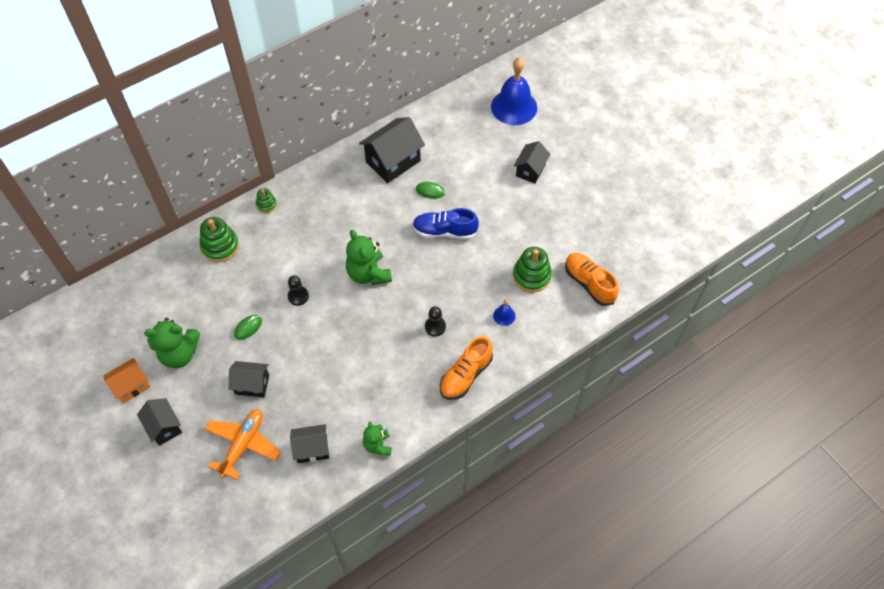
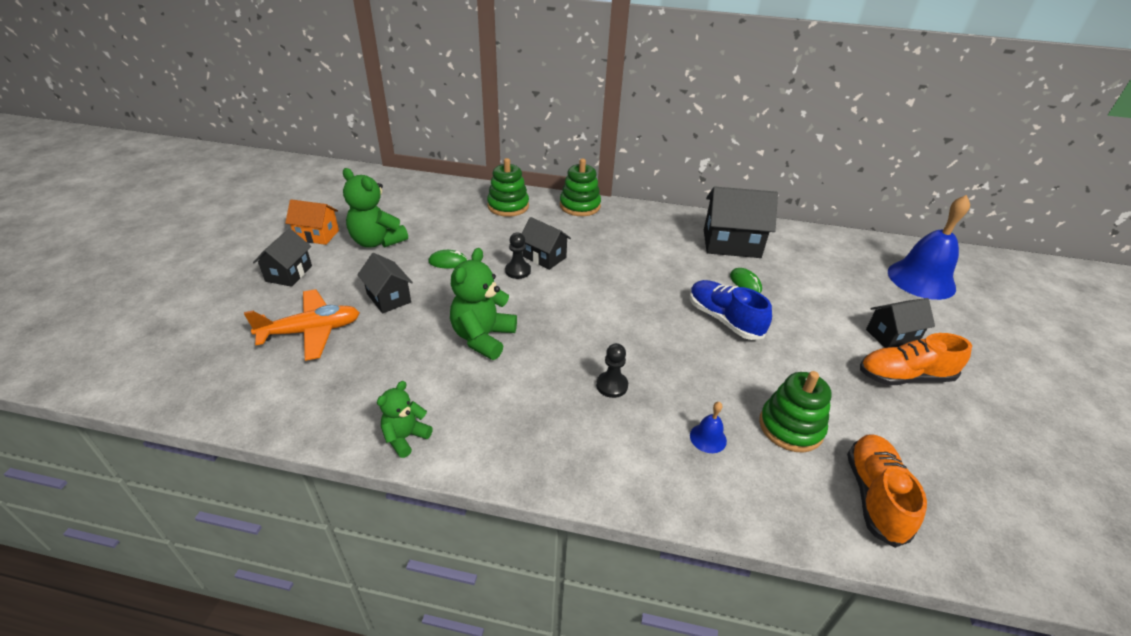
camera: 45 degrees right, 20 degrees down
green stacking toy [256,188,277,213] -> green stacking toy [560,159,601,216], size x1.80
black house [290,424,329,463] -> black house moved to [521,217,571,270]
green teddy bear [346,230,392,285] -> green teddy bear moved to [450,248,517,360]
orange shoe [440,336,493,399] -> orange shoe moved to [860,333,972,385]

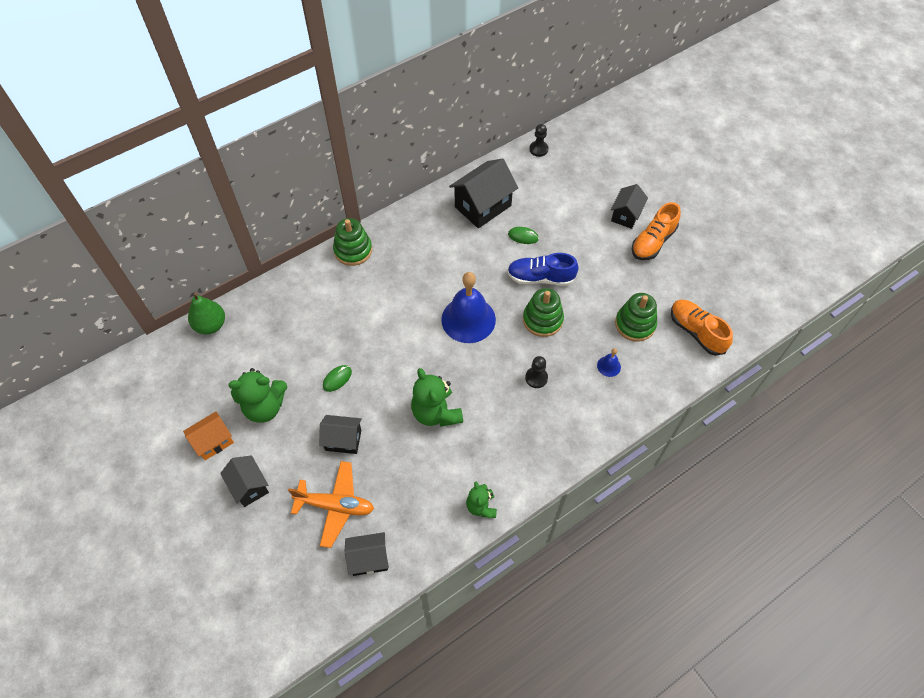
camera: 45 degrees left, 20 degrees up
orange plane [244,289,360,361] -> orange plane turned 75 degrees clockwise [288,461,374,548]
green stacking toy [487,158,529,217] -> green stacking toy moved to [523,288,564,337]
black pawn [505,232,531,279] -> black pawn moved to [529,124,548,157]
black house [521,217,571,270] -> black house moved to [345,532,389,576]
blue bell [888,195,970,300] -> blue bell moved to [441,272,496,343]
none -> green pear [188,292,225,334]

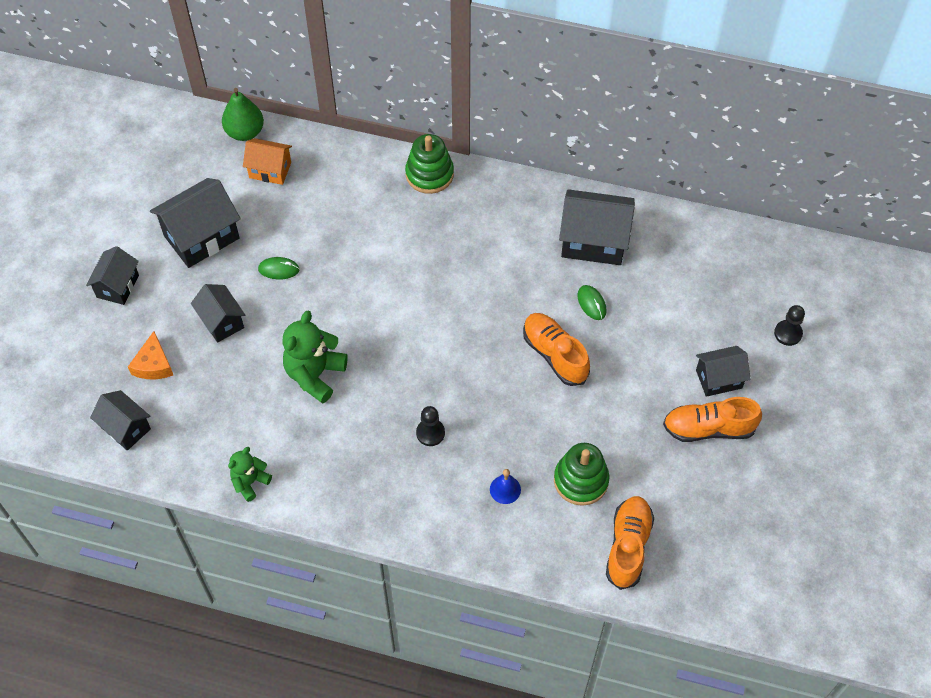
camera: 50 degrees right, 0 degrees up
orange house [183,411,234,460] -> orange house moved to [243,138,292,185]
green teddy bear [229,368,287,423] -> black house [150,178,241,268]
orange plane [288,461,374,548] -> orange cheese [128,331,173,379]
blue bell [441,272,496,343] -> none
blue shoe [507,253,579,286] -> orange shoe [523,313,590,386]
green stacking toy [523,288,564,337] -> none
black pawn [529,124,548,157] -> black pawn moved to [774,305,805,346]

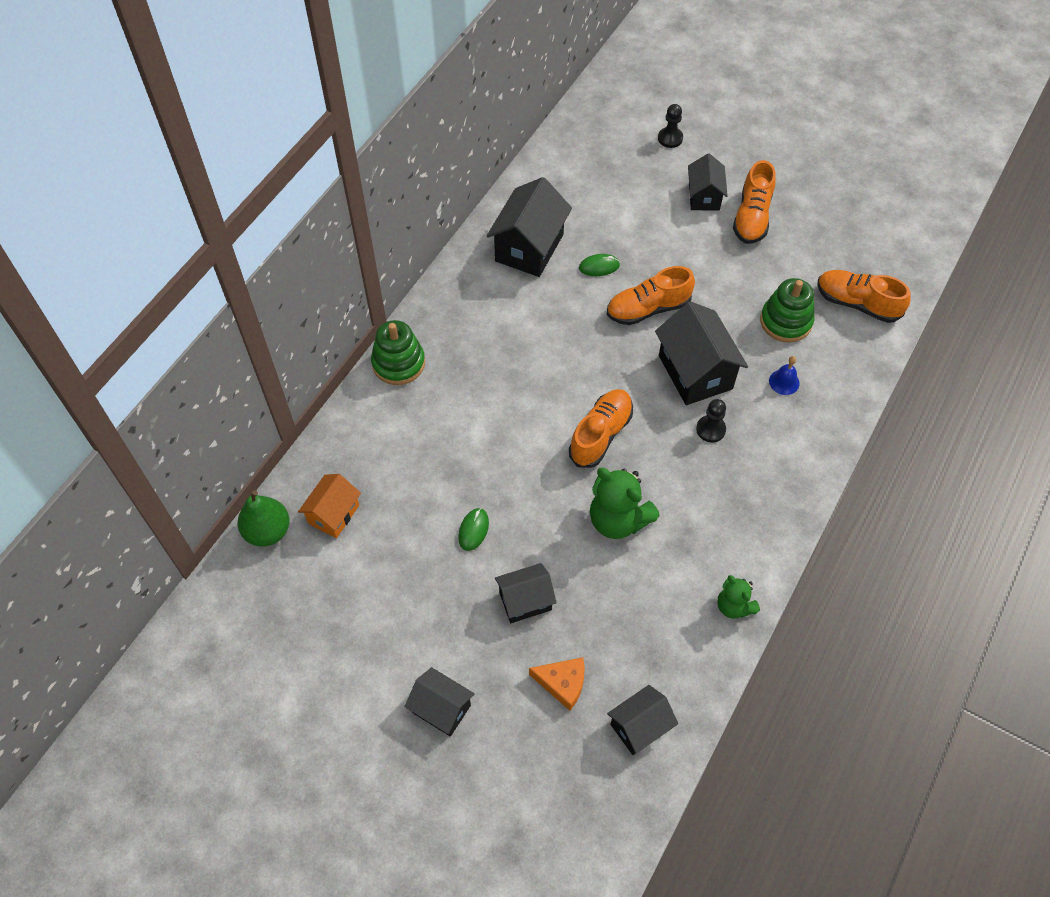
camera: 75 degrees left, 0 degrees up
black house [150,178,241,268] -> black house moved to [655,301,748,405]
none -> orange shoe [569,389,633,468]

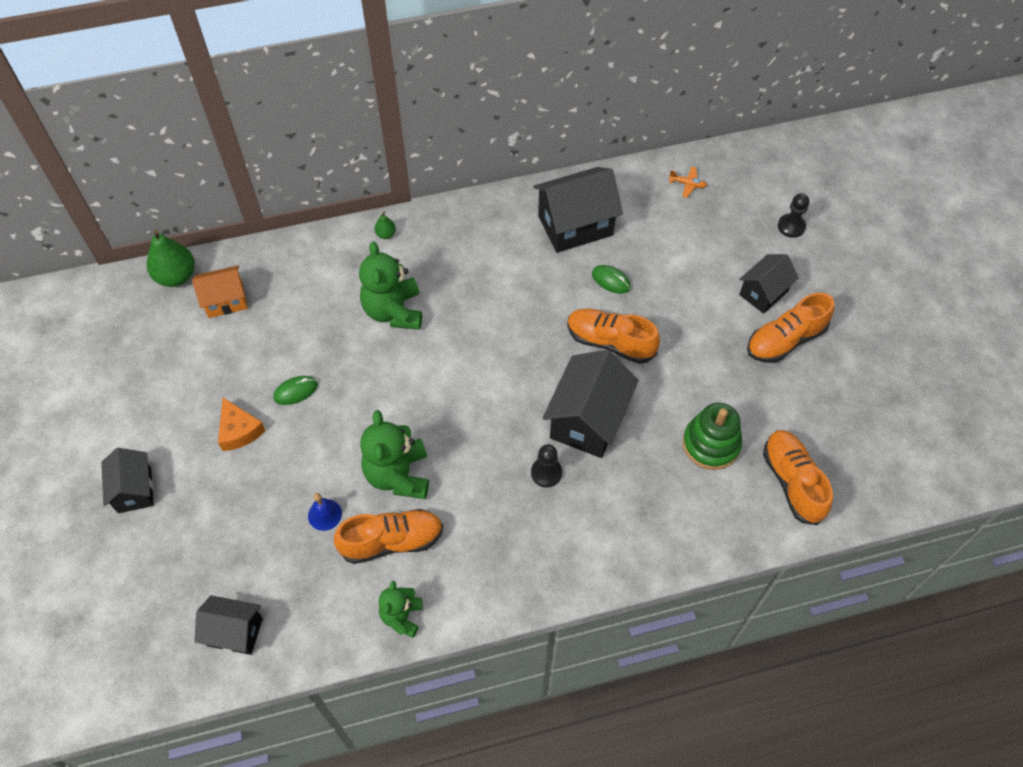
camera: 45 degrees right, 0 degrees up
green stacking toy [371,320,425,385] -> green pear [374,212,396,239]
black house [495,563,557,623] -> none
orange cheese [529,657,585,711] -> orange cheese moved to [218,398,266,451]
orange shoe [569,389,633,468] -> orange shoe moved to [334,509,443,564]
blue bell [769,356,800,395] -> blue bell moved to [308,493,342,531]
none -> green teddy bear [359,242,422,330]
none -> orange plane [669,166,707,198]

